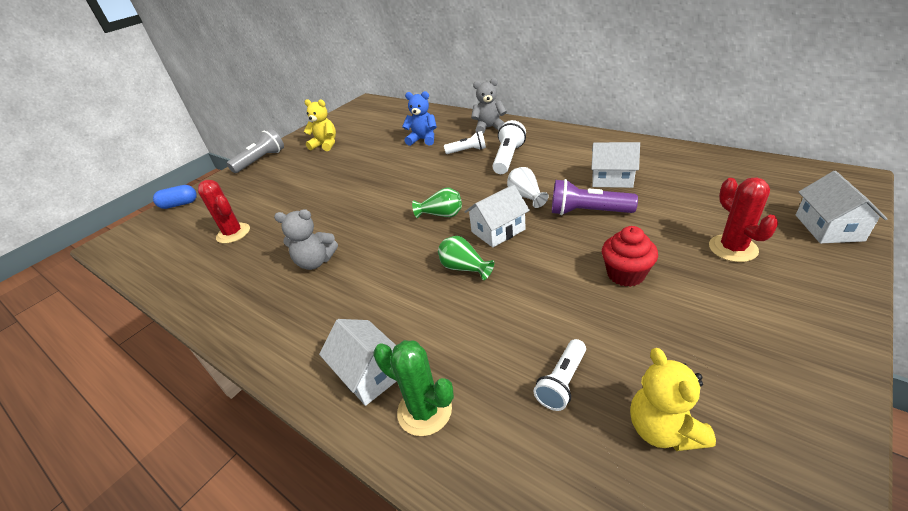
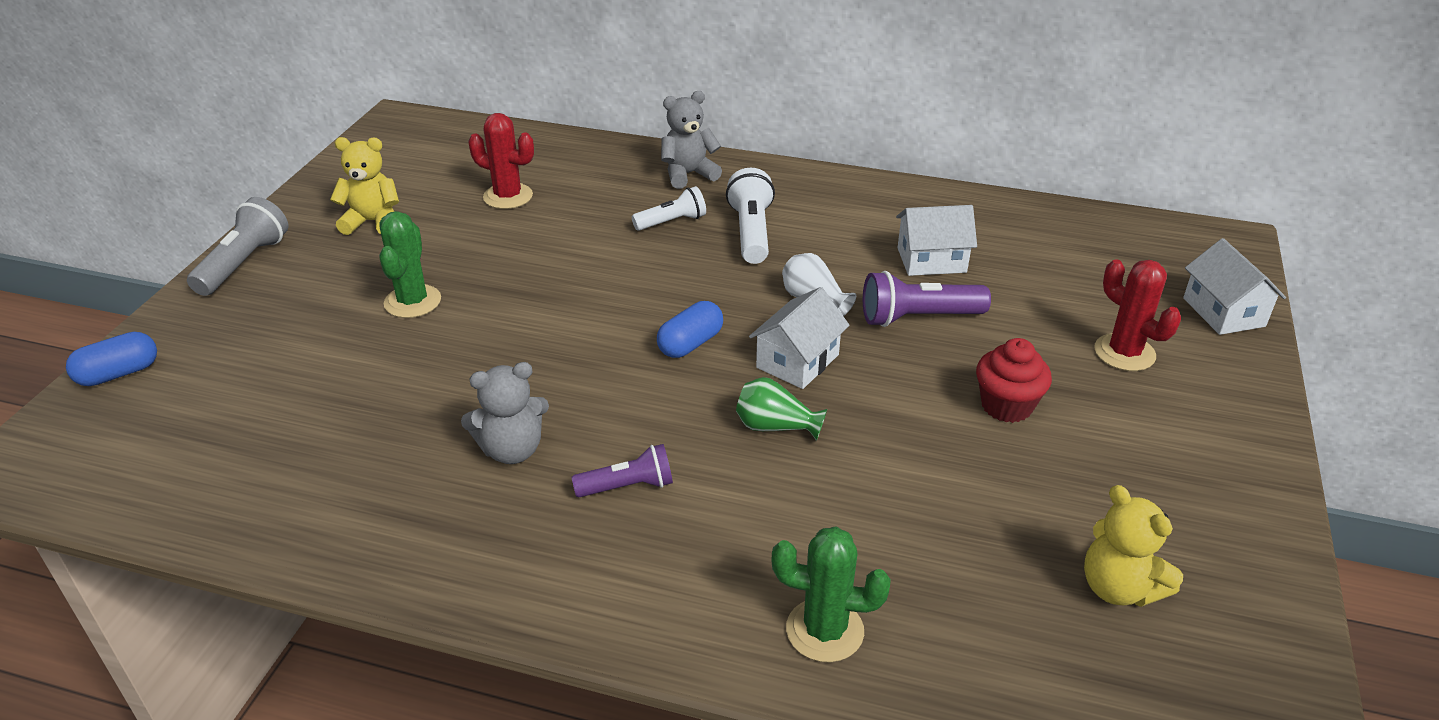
camera: 25 degrees left, 0 degrees up
red cactus [198,180,250,244] -> red cactus moved to [468,113,534,209]
white house [319,319,397,406] -> none
blue teddy bear [402,91,437,146] -> none
green vase [412,188,462,218] -> blue capsule [657,301,723,358]
white flashlight [534,339,586,411] -> none
none -> green cactus [379,211,441,318]
none -> purple flashlight [572,444,673,497]

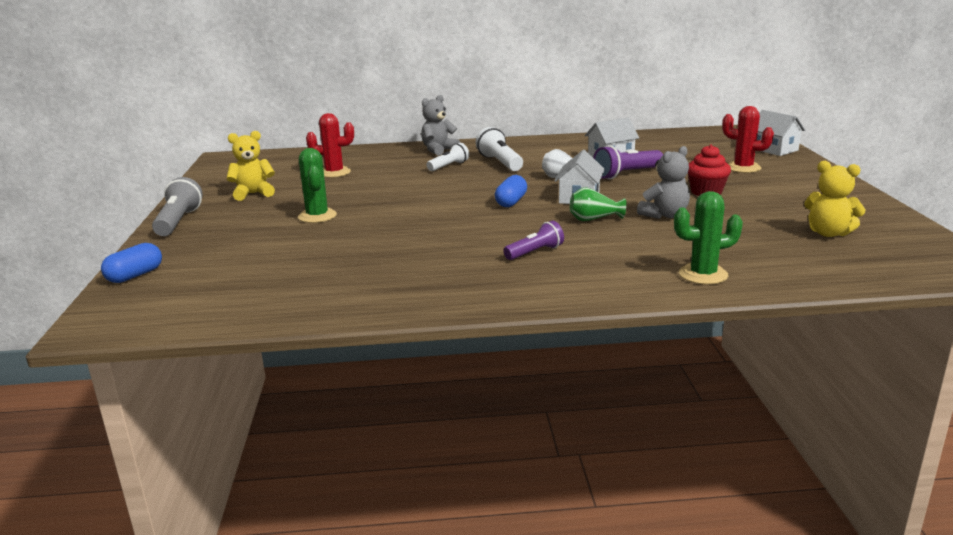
camera: 20 degrees left, 15 degrees down
grey teddy bear [461,362,549,464] -> grey teddy bear moved to [637,146,690,219]

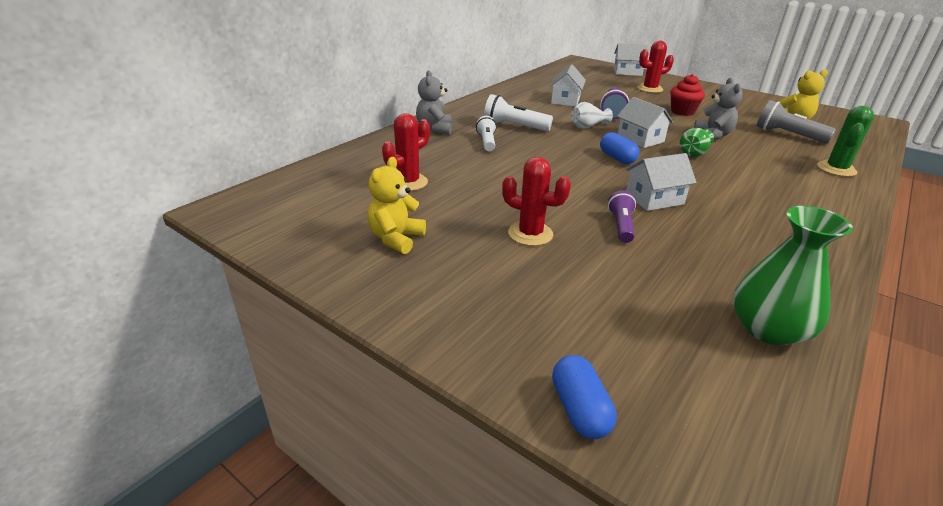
camera: 50 degrees left, 10 degrees up
grey flashlight [152,177,203,236] -> grey flashlight moved to [756,100,836,144]
green cactus [298,148,337,223] -> red cactus [502,157,571,246]
purple flashlight [503,221,564,260] -> purple flashlight moved to [608,191,636,243]
none -> white house [626,153,697,211]
none -> green vase [733,206,853,346]

